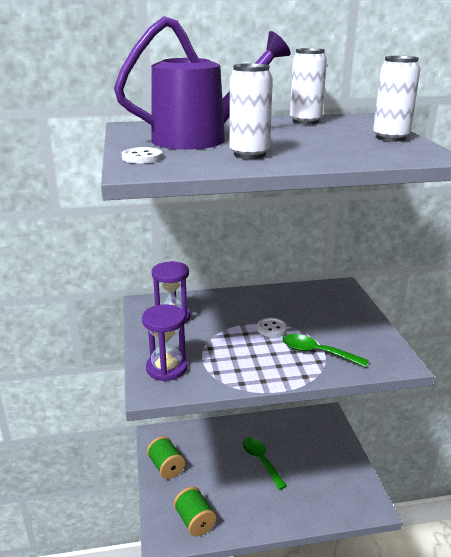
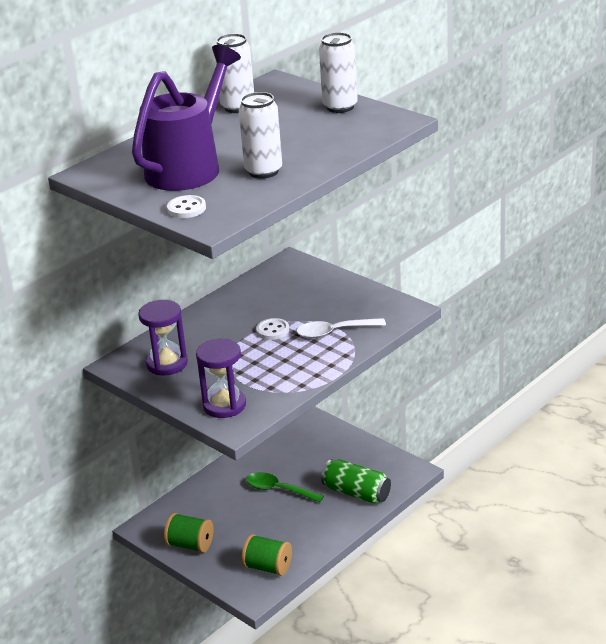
camera: 35 degrees left, 5 degrees up
green spoon [282,334,369,367] -> white spoon [297,318,386,338]
none -> green can [321,459,391,504]

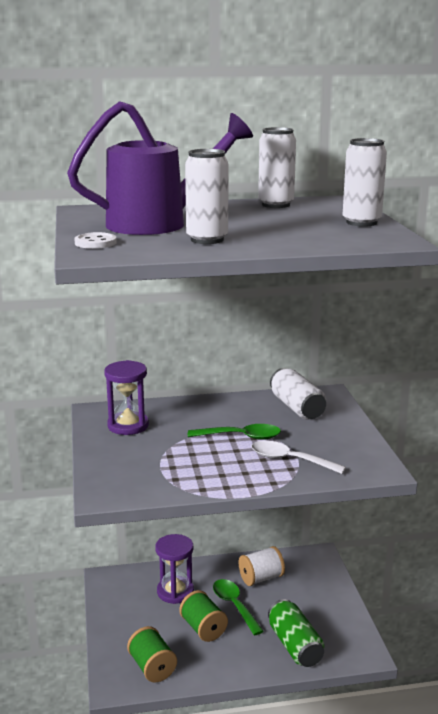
camera: 35 degrees right, 10 degrees down
green spool [164,513,213,553] -> green spool moved to [179,590,228,642]
purple hourglass [196,339,246,418] -> purple hourglass moved to [155,534,194,604]
white button [256,318,289,340] -> green spoon [188,424,281,440]
none -> white spool [239,546,285,586]
none -> white can [270,368,326,420]

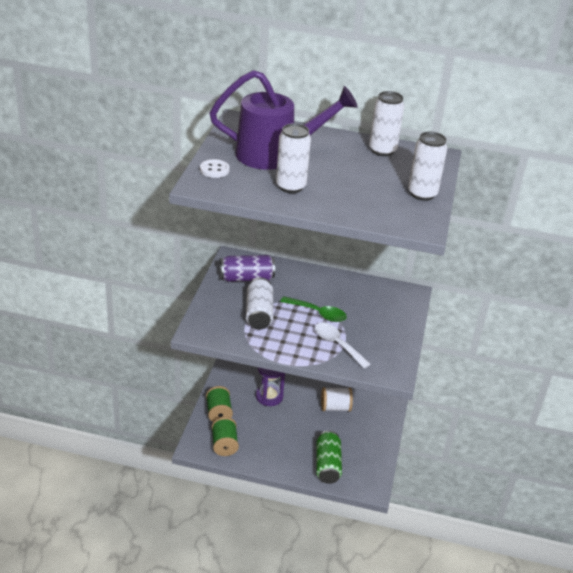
camera: 20 degrees right, 15 degrees up
purple hourglass [104,360,149,435] -> purple can [220,255,275,282]
green spool [179,590,228,642] -> green spool moved to [206,386,233,422]
green spoon [213,579,264,635] -> none
white can [270,368,326,420] -> white can moved to [246,277,273,329]

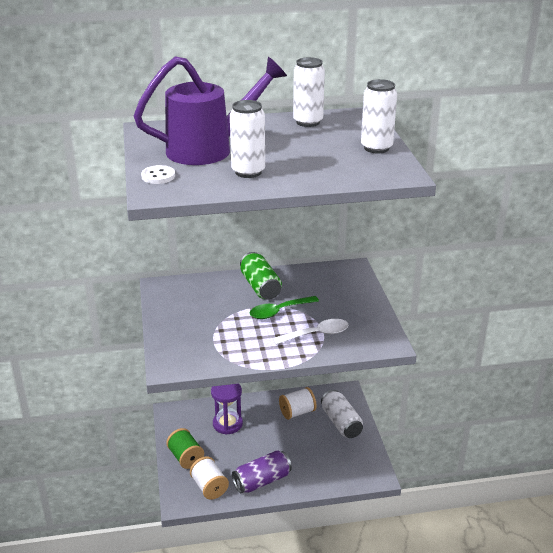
camera: 20 degrees left, 5 degrees down
green spool [212,417,239,456] -> white spool [190,456,229,500]
purple can [220,255,275,282] -> purple can moved to [232,450,292,494]
white can [246,277,273,329] -> white can moved to [321,390,363,438]
green spoon [280,296,347,322] -> green spoon turned 150 degrees clockwise [250,296,319,319]
white spoon [315,323,370,368] -> white spoon turned 135 degrees clockwise [273,319,349,345]
green can [316,430,342,484] -> green can moved to [240,252,282,300]

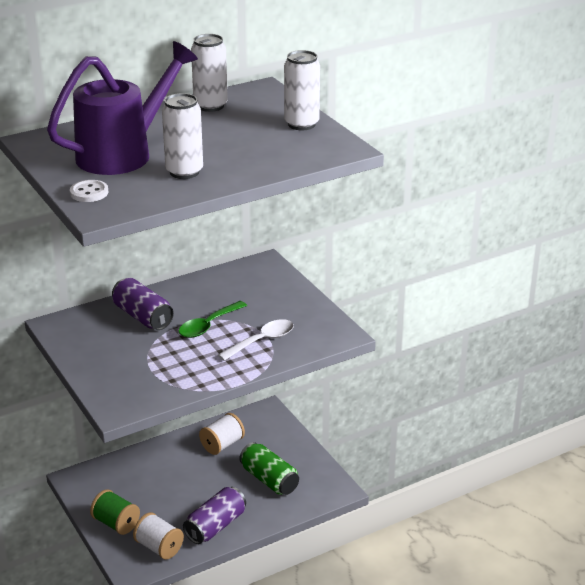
camera: 20 degrees left, 0 degrees up
purple hourglass [211,384,243,435] -> none
green can [240,252,282,300] -> green can moved to [240,442,299,495]
white can [321,390,363,438] -> none
none -> purple can [112,278,174,330]

